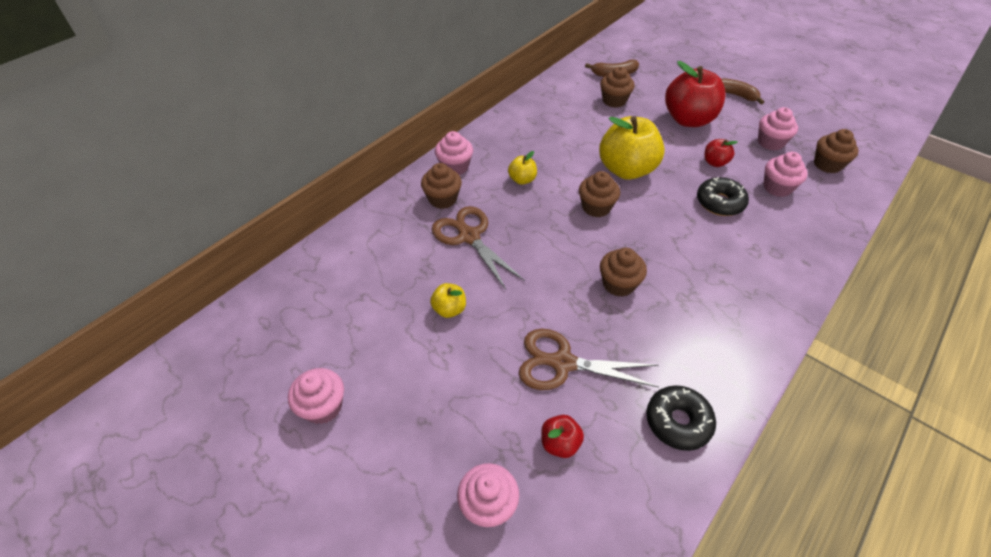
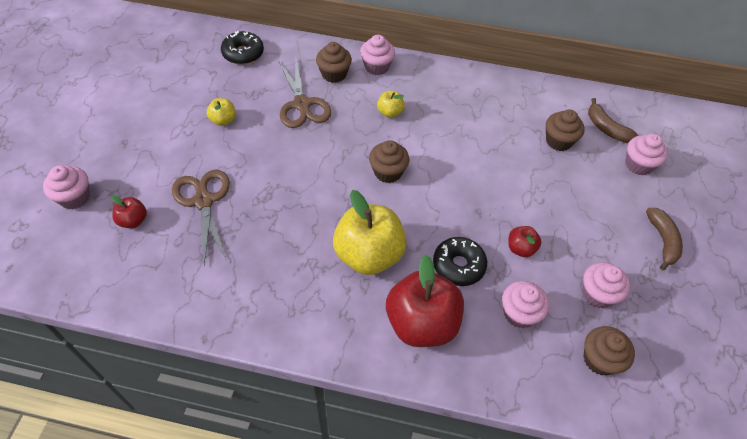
camera: 60 degrees right, 5 degrees up
pink cupcake [288,368,344,424] -> pink cupcake moved to [625,134,668,175]
brown scissors [432,206,525,290] -> brown scissors turned 135 degrees clockwise [279,60,331,128]
yellow apple [599,116,665,180] -> yellow apple moved to [333,190,407,275]
brown cupcake [600,248,647,297] -> none
black donut [646,385,716,451] -> black donut moved to [221,31,264,65]
red apple [665,61,725,127] -> red apple moved to [386,254,464,347]

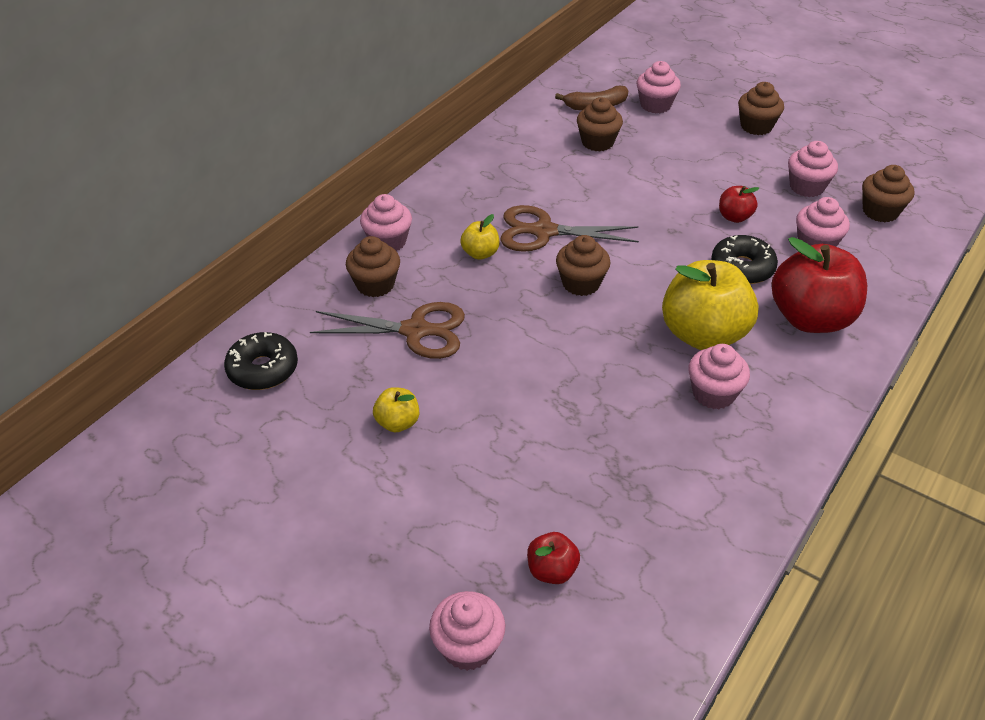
camera: 65 degrees left, 10 degrees down
brown scissors [172,170,230,265] -> brown scissors moved to [500,205,639,252]
brown banana [646,208,683,270] -> brown cupcake [738,82,784,135]
none -> pink cupcake [688,344,750,409]

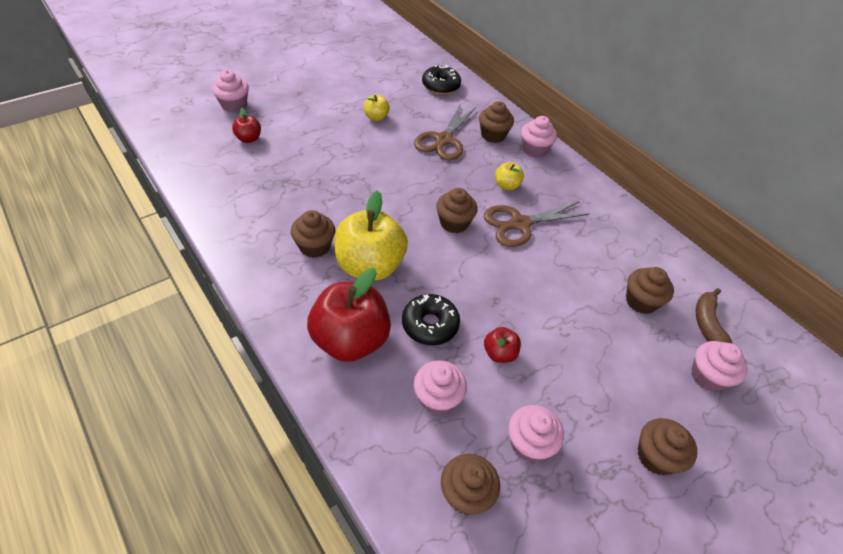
camera: 105 degrees right, 5 degrees up
brown scissors [500,205,639,252] -> brown scissors turned 135 degrees counterclockwise [484,201,590,247]
pink cupcake [688,344,750,409] -> brown cupcake [291,210,335,258]

